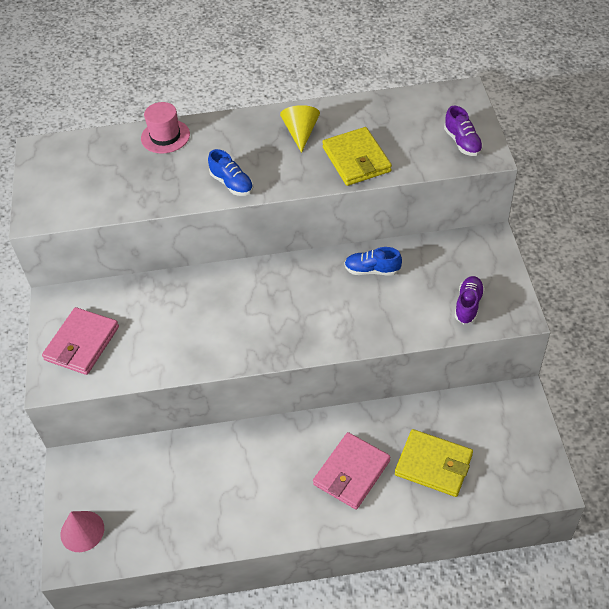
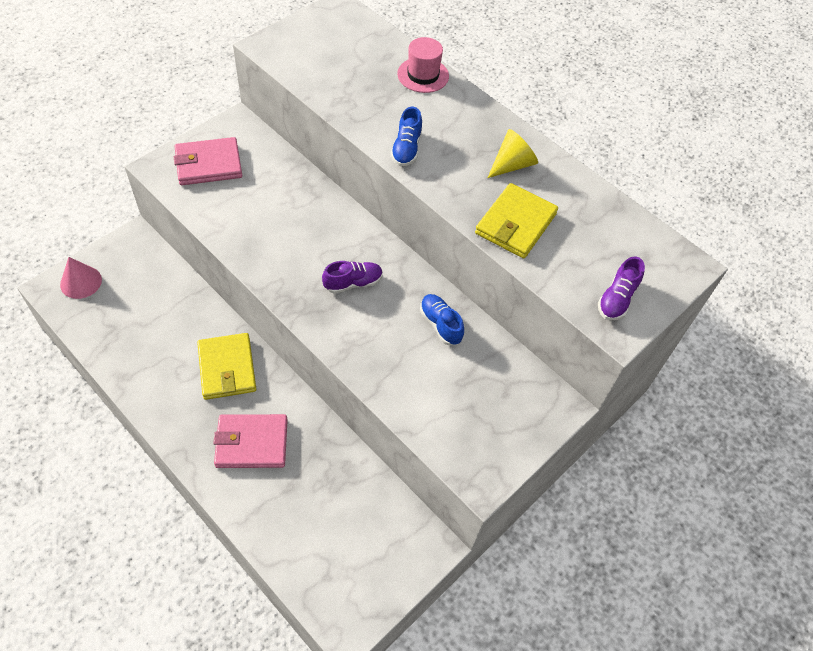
camera: 45 degrees right, 5 degrees up
yellow wallet [395,429,473,497] -> yellow wallet moved to [197,333,256,400]
purple shoe [455,276,485,324] -> purple shoe moved to [322,261,383,294]

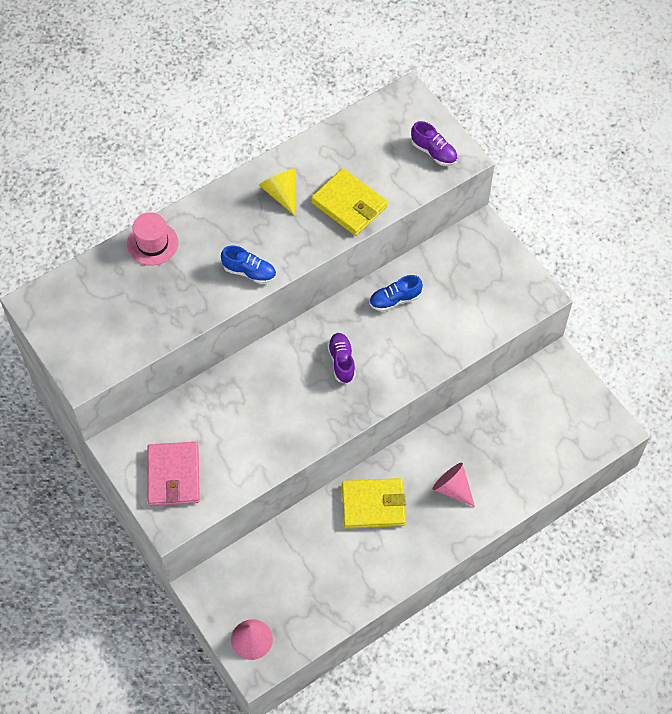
camera: 75 degrees left, 5 degrees up
pink wallet [213,414,288,468] -> pink cone [432,463,475,507]

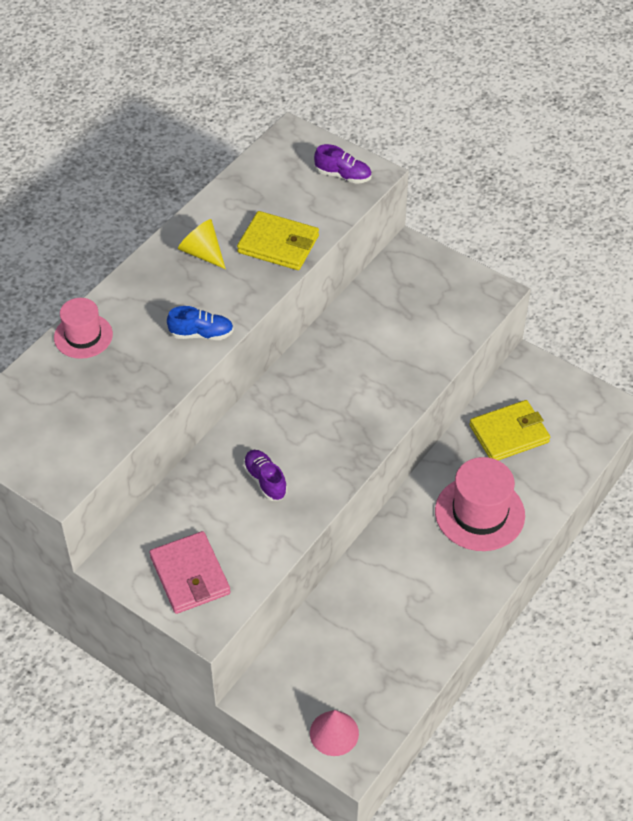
camera: 20 degrees left, 10 degrees down
purple shoe [327,333,356,384] -> purple shoe moved to [243,450,287,501]
yellow wallet [342,478,406,529] -> yellow wallet moved to [469,400,550,460]
blue shoe [369,275,423,312] -> none
pink cone [432,463,475,507] -> pink hat [435,457,525,551]

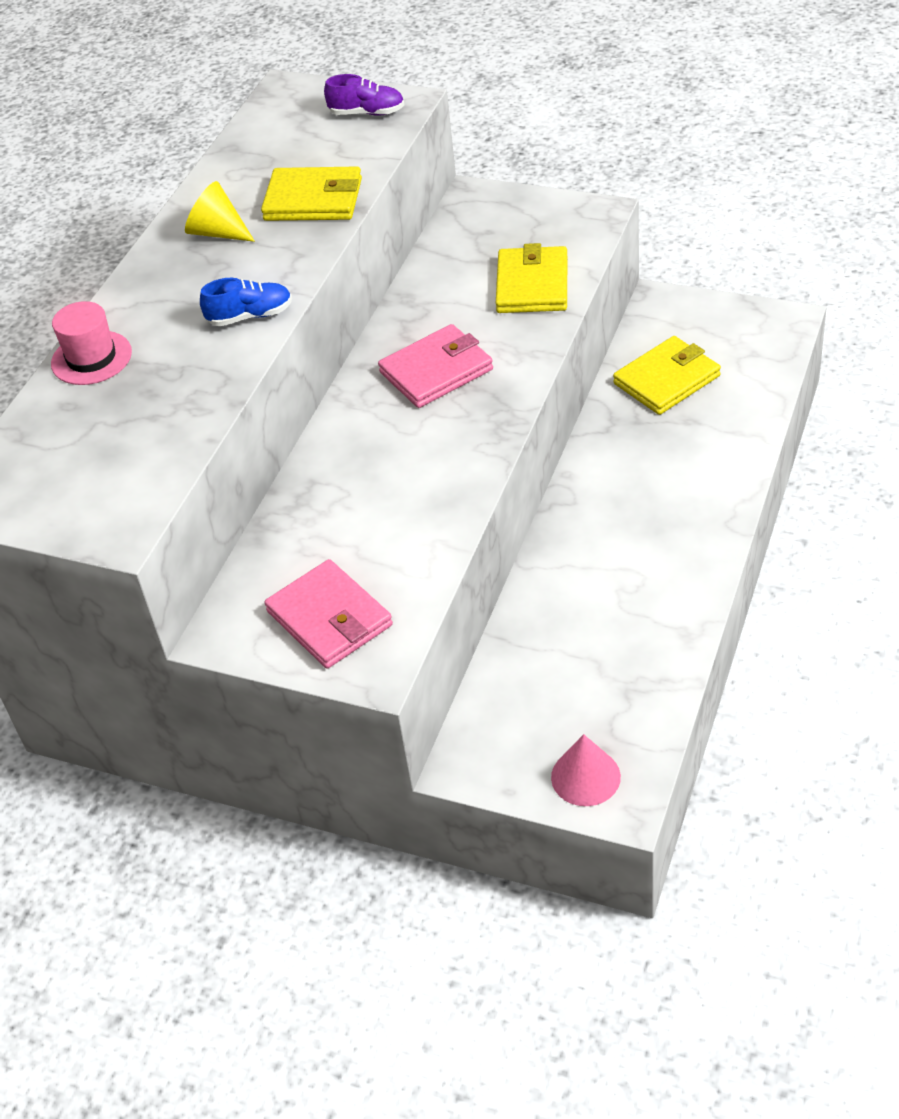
camera: 10 degrees left, 5 degrees down
purple shoe [243,450,287,501] -> none
pink hat [435,457,525,551] -> none
none -> pink wallet [378,324,493,408]
none -> yellow wallet [496,243,567,313]

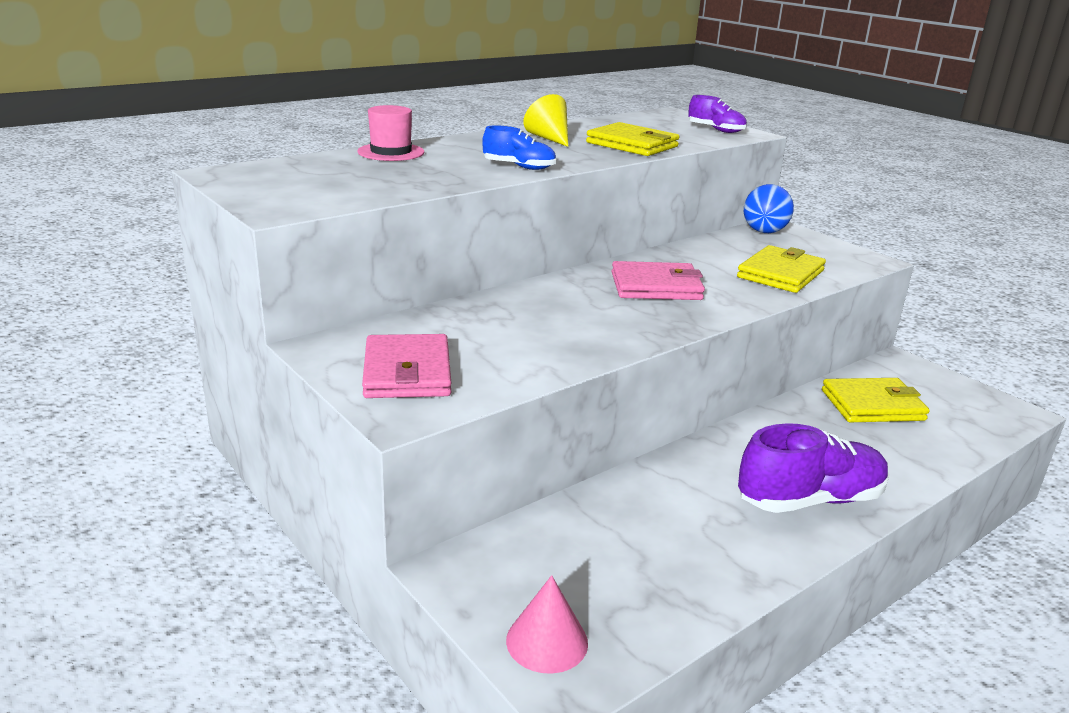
camera: 25 degrees right, 20 degrees down
none -> purple shoe [738,423,889,513]
none -> blue ball [744,184,794,233]

